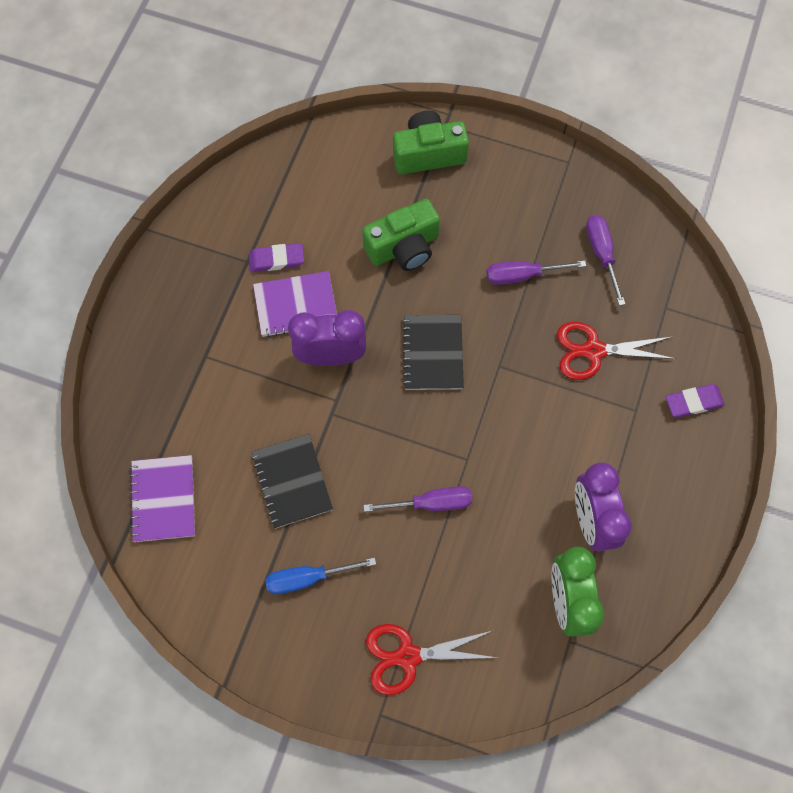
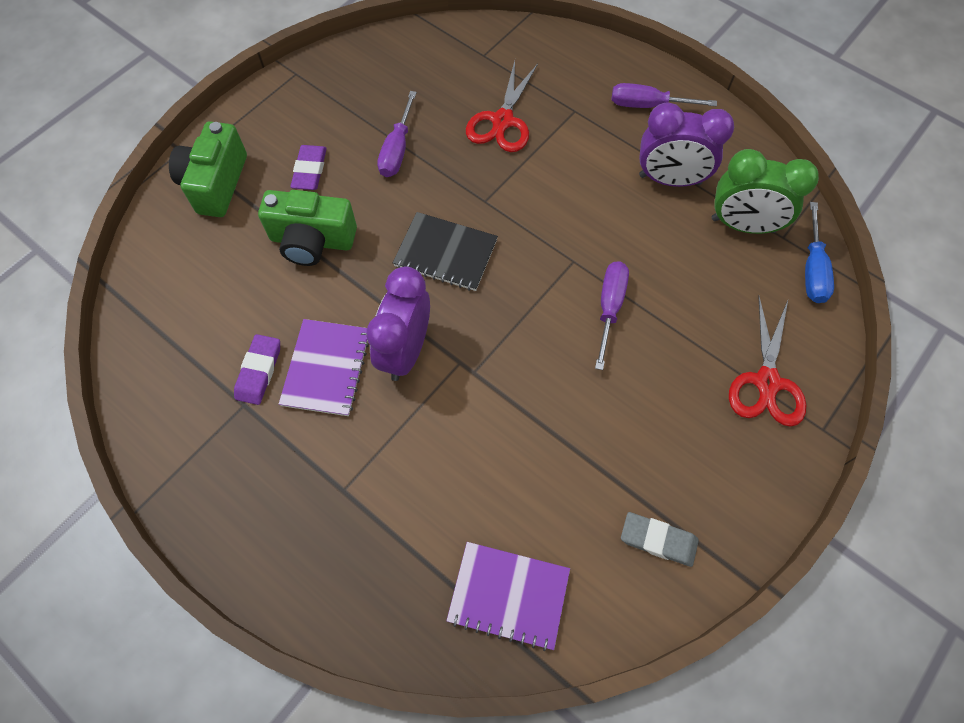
camera: 70 degrees left, 5 degrees down
black notebook [252,434,333,529] -> none
blue screwdriver [265,558,376,594] -> blue screwdriver moved to [805,202,834,303]
green camera [362,199,440,271] -> green camera turned 105 degrees clockwise [258,190,357,266]
purple screwdriver [586,215,625,306] -> purple screwdriver moved to [611,83,717,108]
purple eraser [666,384,725,418] -> purple eraser moved to [290,145,327,190]
none -> grey eraser [621,512,699,567]

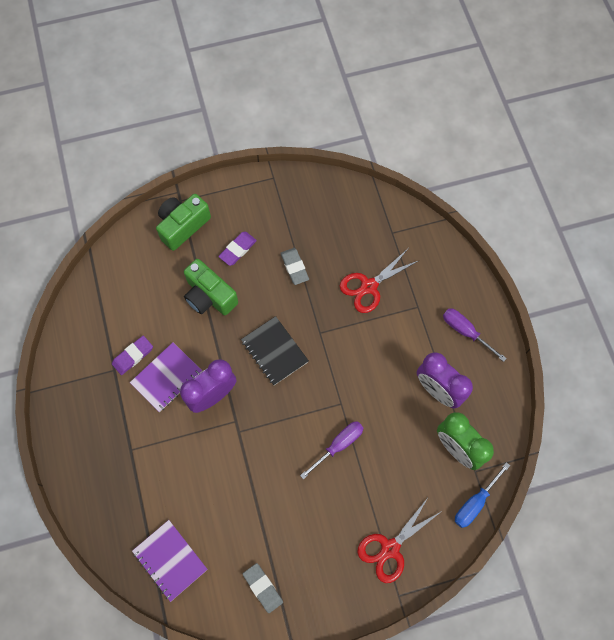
camera: 35 degrees right, 5 degrees up
purple screwdriver [377,91,417,177] -> grey eraser [280,248,309,285]

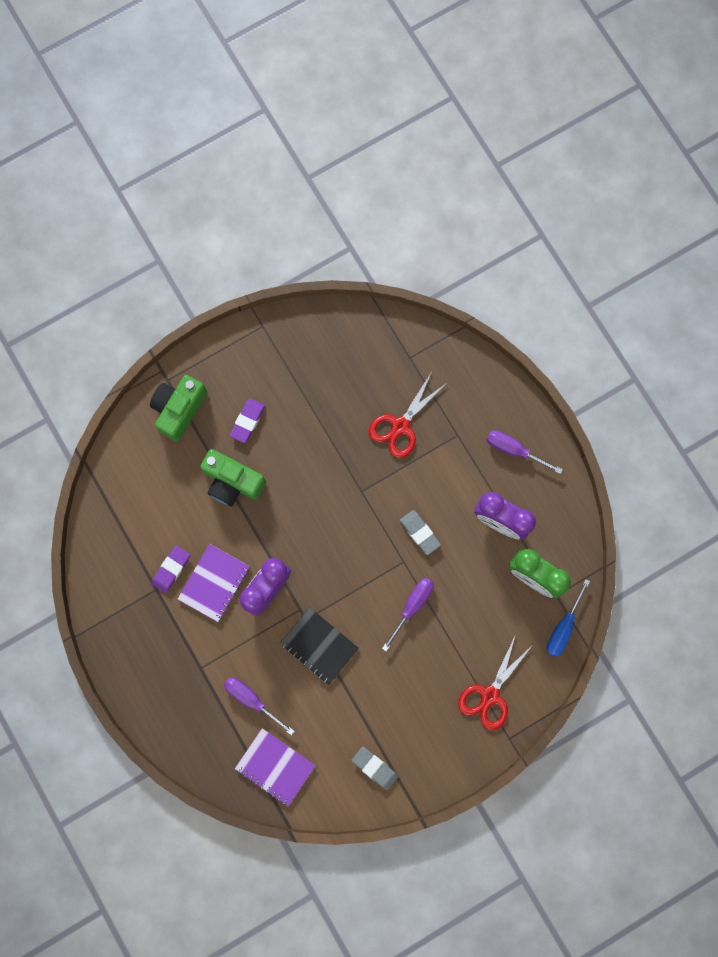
camera: 15 degrees left, 10 degrees up
black notebook [241,316,309,385] -> black notebook moved to [279,607,359,685]
grey eraser [280,248,309,285] -> grey eraser moved to [400,510,441,555]
none -> purple screwdriver [224,677,295,735]

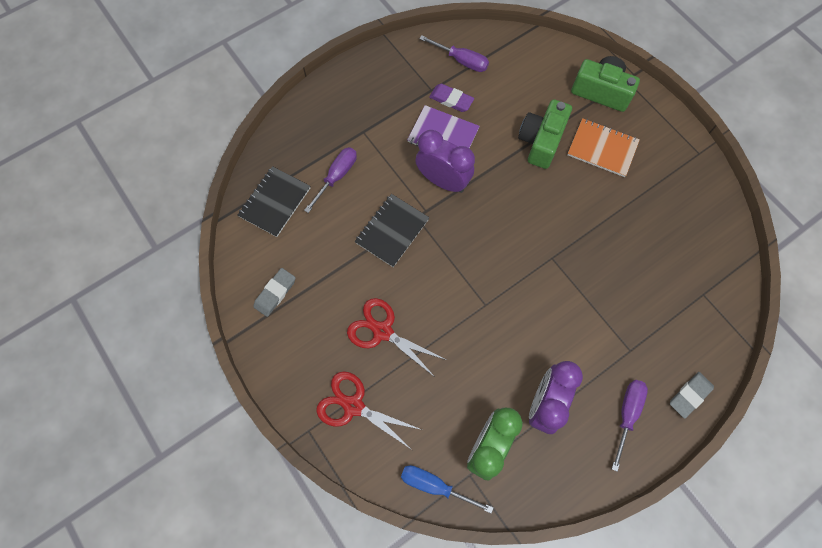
camera: 85 degrees right, 10 degrees down
purple eraser [230,398,265,443] -> orange notebook [568,118,640,177]
purple notebook [235,728,316,806] -> black notebook [238,166,310,237]
red scissors [369,373,447,458] -> red scissors moved to [347,298,446,377]
purple screwdriver [382,578,434,651] -> purple screwdriver moved to [419,35,489,72]
grey eraser [400,510,441,555] -> grey eraser moved to [670,372,714,419]

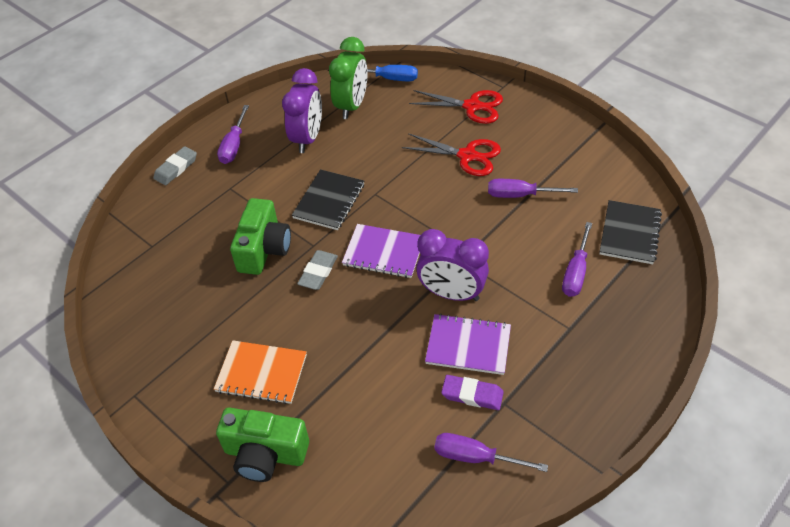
camera: 170 degrees right, 20 degrees down
grey eraser [253,268,296,317] -> grey eraser moved to [297,250,338,290]
black notebook [355,194,430,267] -> black notebook moved to [292,169,364,230]
green camera [518,99,572,169] -> green camera moved to [230,198,291,275]
none -> purple notebook [342,224,420,278]
none -> purple screwdriver [488,179,578,198]

